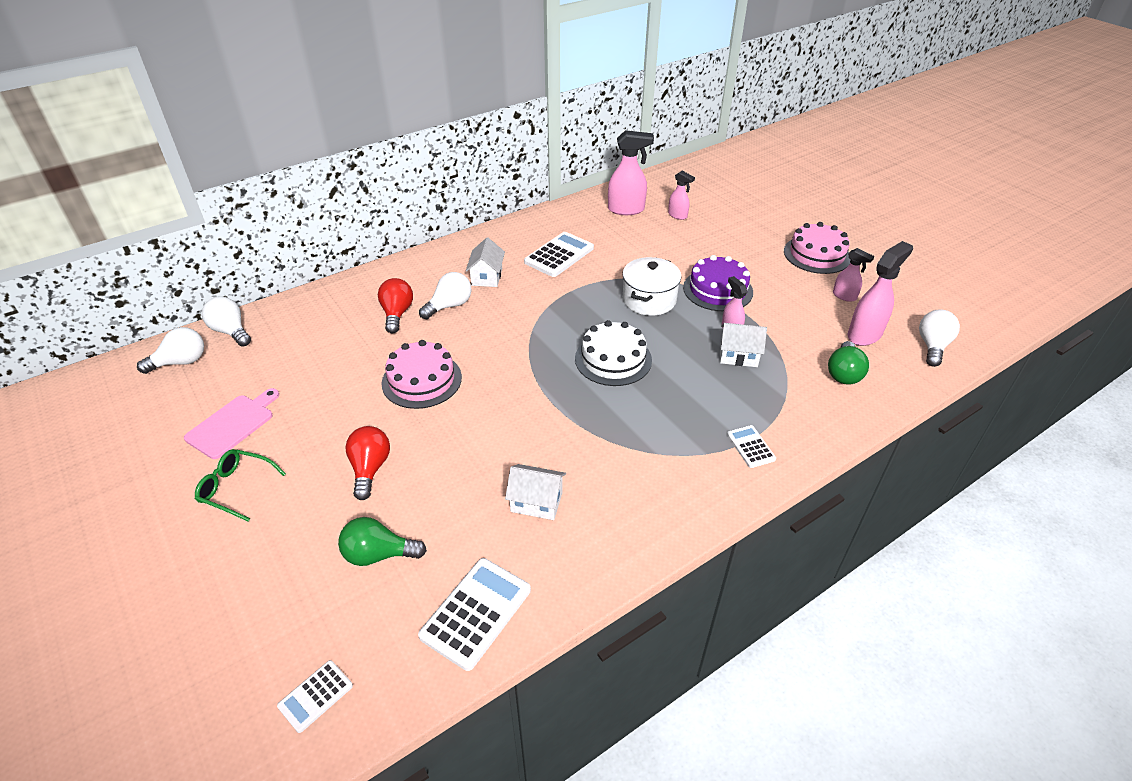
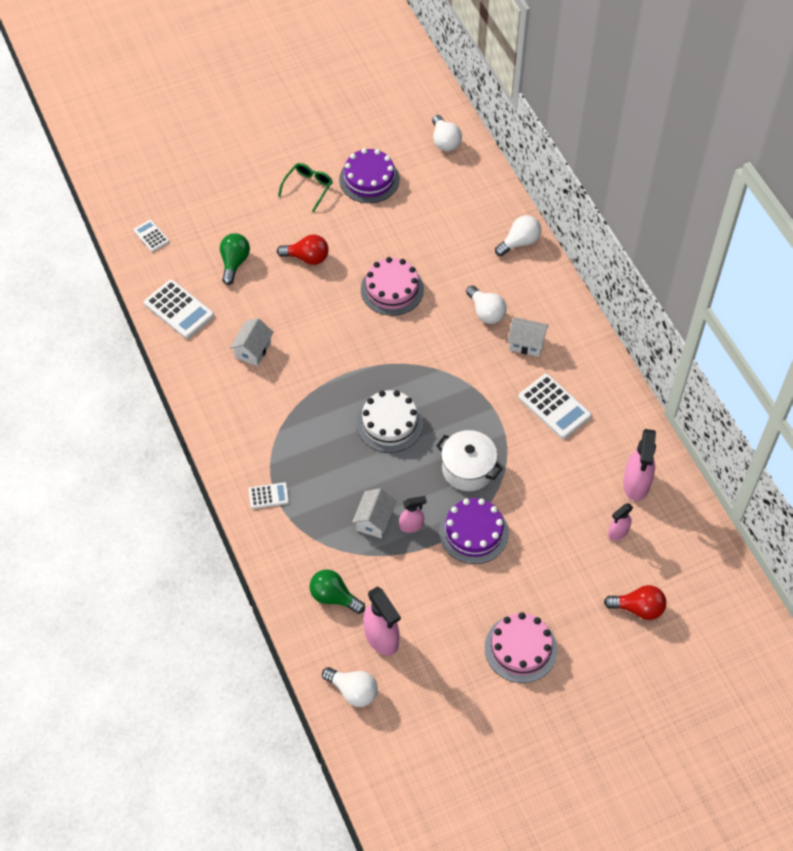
camera: 100 degrees right, 15 degrees up
pink cutting board [184,388,279,459] -> purple cake [339,148,400,203]
white light bulb [202,296,251,347] -> white light bulb moved to [495,215,541,256]
red light bulb [378,278,413,333] -> red light bulb moved to [604,585,666,620]
pink spray bottle [833,248,874,302] -> none

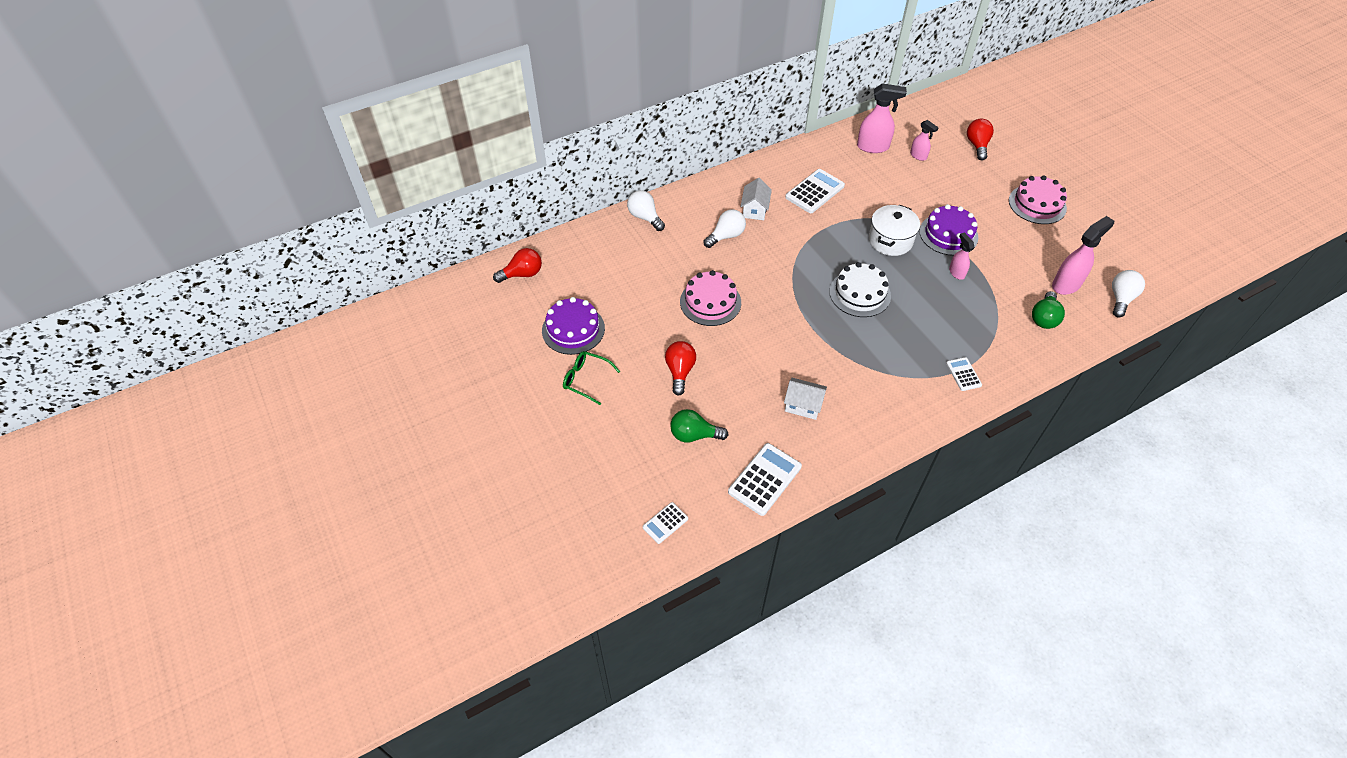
camera: 95 degrees left, 5 degrees down
white house [352,488,397,538] -> none
white light bulb [432,115,462,151] -> red light bulb [493,248,542,283]

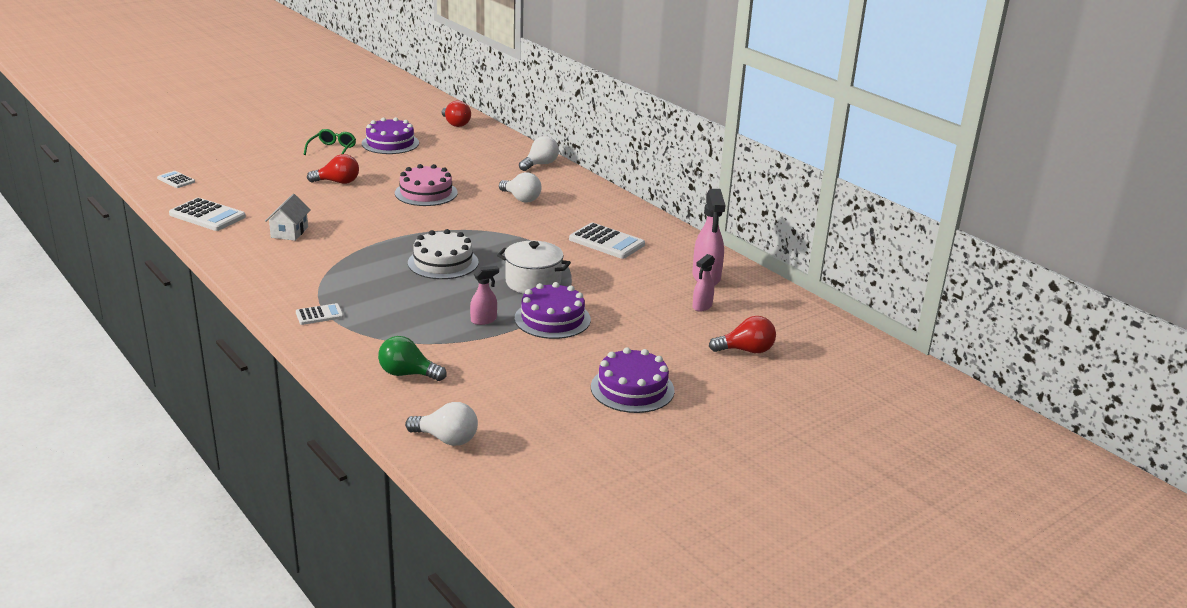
camera: 80 degrees right, 25 degrees down
green light bulb [670,409,728,443] -> none
white house [740,178,772,220] -> none
pink cake [1009,175,1067,224] -> purple cake [591,347,675,413]
pink spray bottle [1052,216,1114,295] -> none

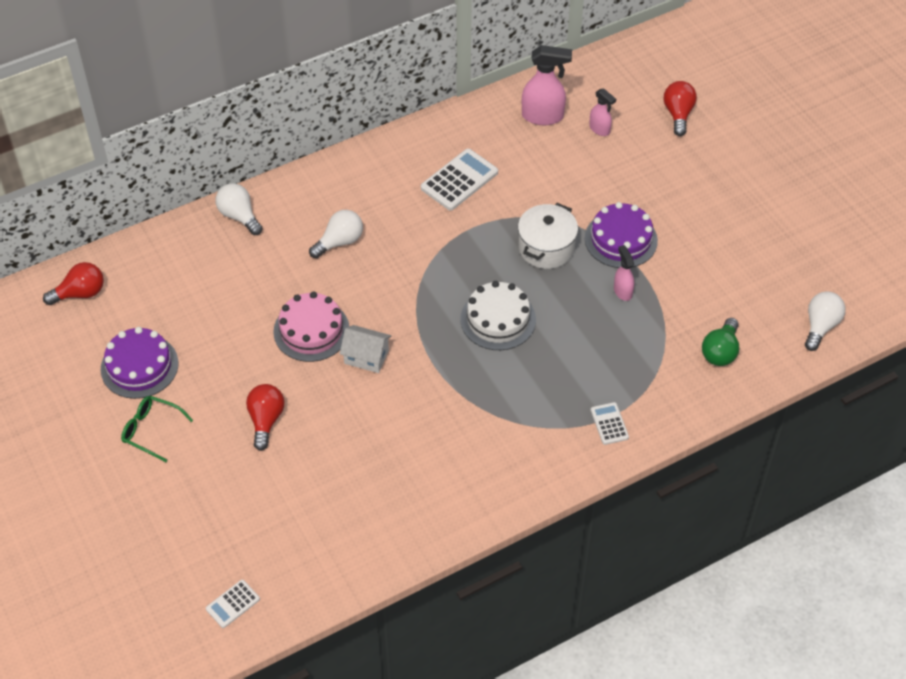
camera: 80 degrees left, 25 degrees up
white calculator [169,198,246,231] -> none
white house [265,194,311,241] -> white house moved to [340,325,392,373]
purple cake [591,347,675,413] -> none

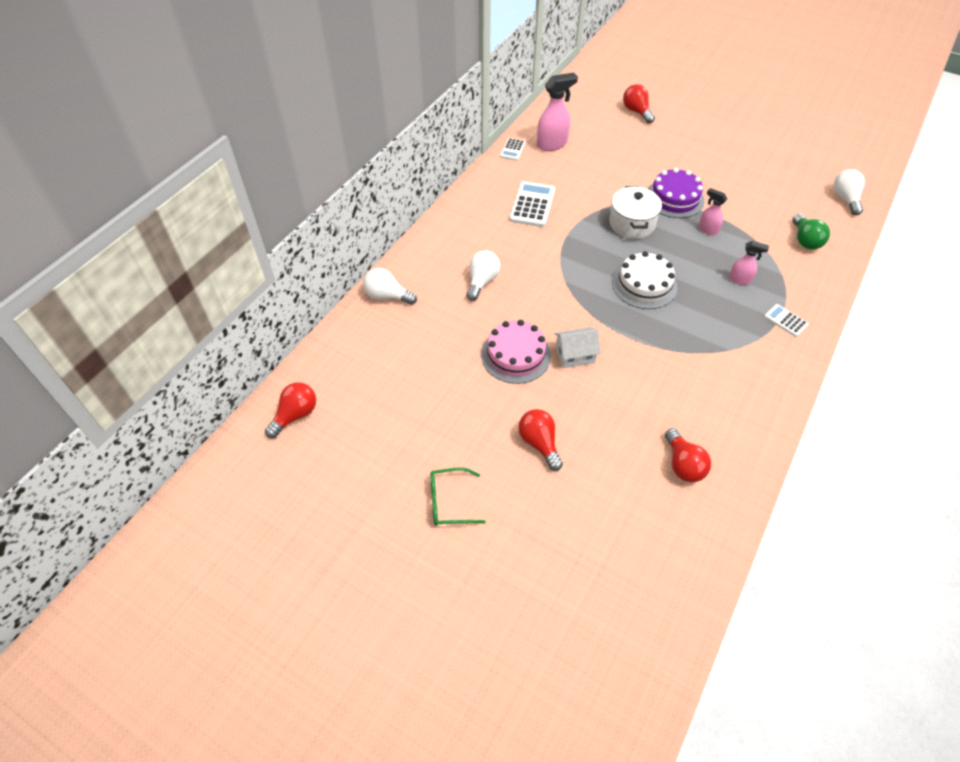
camera: 30 degrees left, 0 degrees up
purple cake [101,327,179,399] -> none
white calculator [206,580,260,628] -> white calculator moved to [500,138,526,161]
pink spray bottle [589,88,616,136] -> pink spray bottle moved to [729,241,769,285]
none -> red light bulb [665,428,711,482]

